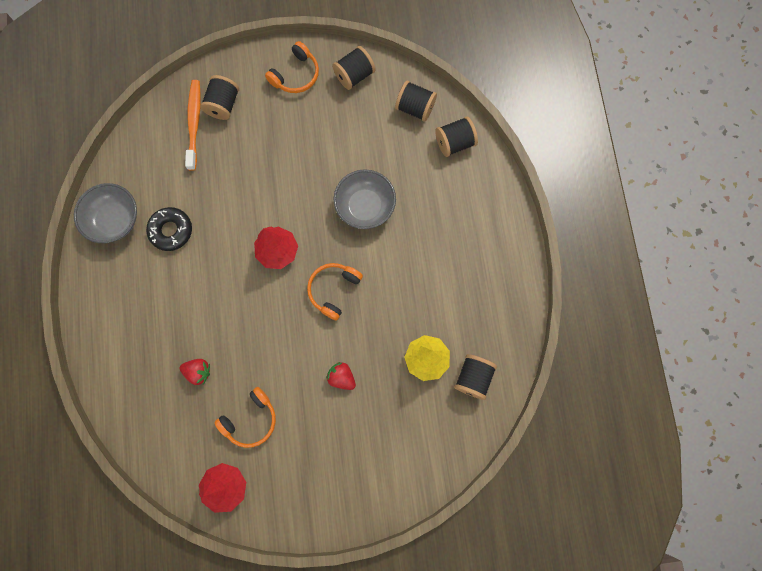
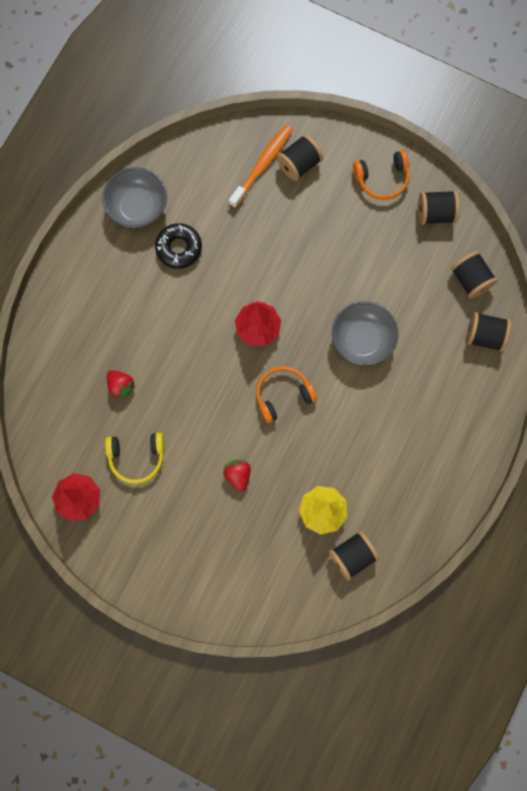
camera: 35 degrees right, 0 degrees up
orange headphones [214,387,276,448] -> yellow headphones [105,433,164,484]

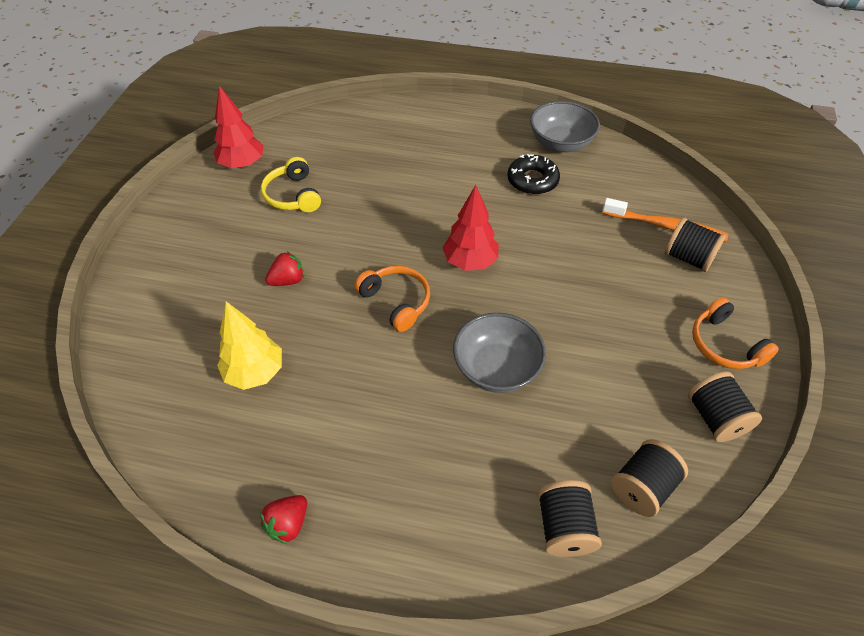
camera: 75 degrees right, 25 degrees down
red strawberry [107,370,135,400] -> red strawberry moved to [260,495,307,544]
black spool [329,531,380,580] -> none

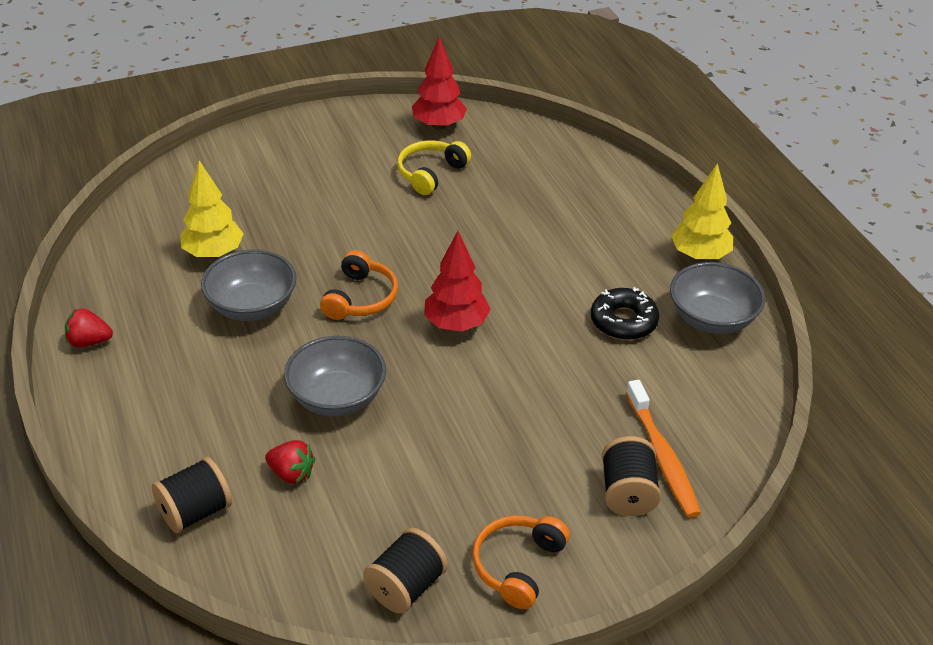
camera: 55 degrees right, 10 degrees down
red strawberry [265,251,304,286] -> red strawberry moved to [265,440,315,484]
black spool [611,439,688,517] -> none
none -> grey bowl [201,250,297,321]
none -> yellow tree [671,163,733,261]

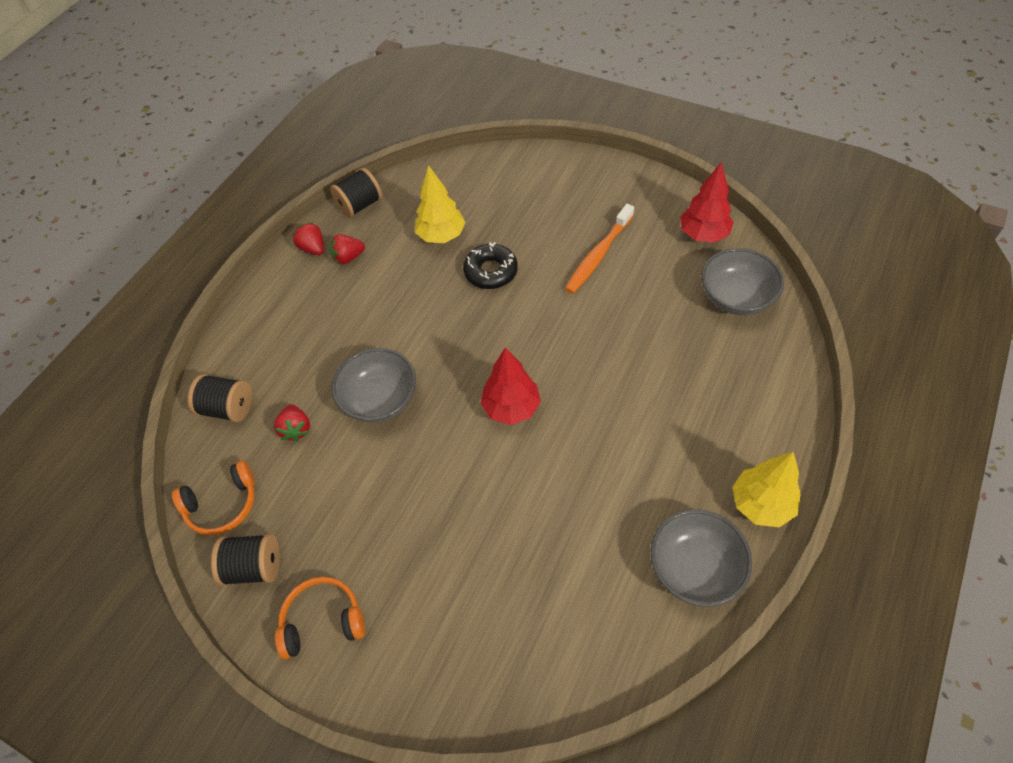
camera: 55 degrees right, 15 degrees up
grey bowl [201,250,297,321] -> grey bowl moved to [701,248,784,315]
orange headphones [320,250,398,320] -> orange headphones moved to [172,461,255,535]
yellow headphones [397,141,471,195] -> none
black donut [591,287,659,340] -> black donut moved to [463,242,518,289]
black spool [602,436,661,516] -> black spool moved to [330,168,382,218]
orange toothbrush [626,380,701,518] -> orange toothbrush moved to [565,204,634,294]
none -> red strawberry [330,234,365,264]

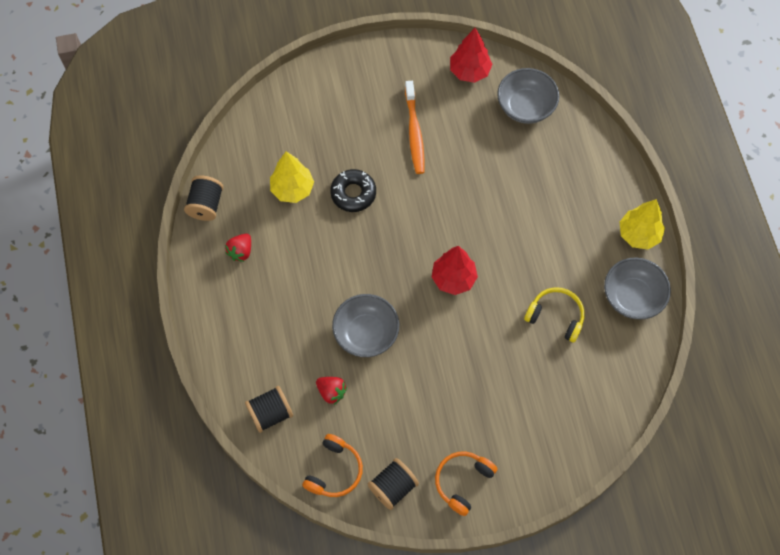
camera: 45 degrees left, 10 degrees up
red strawberry [292,222,324,255] -> none
none -> yellow headphones [524,287,584,343]

